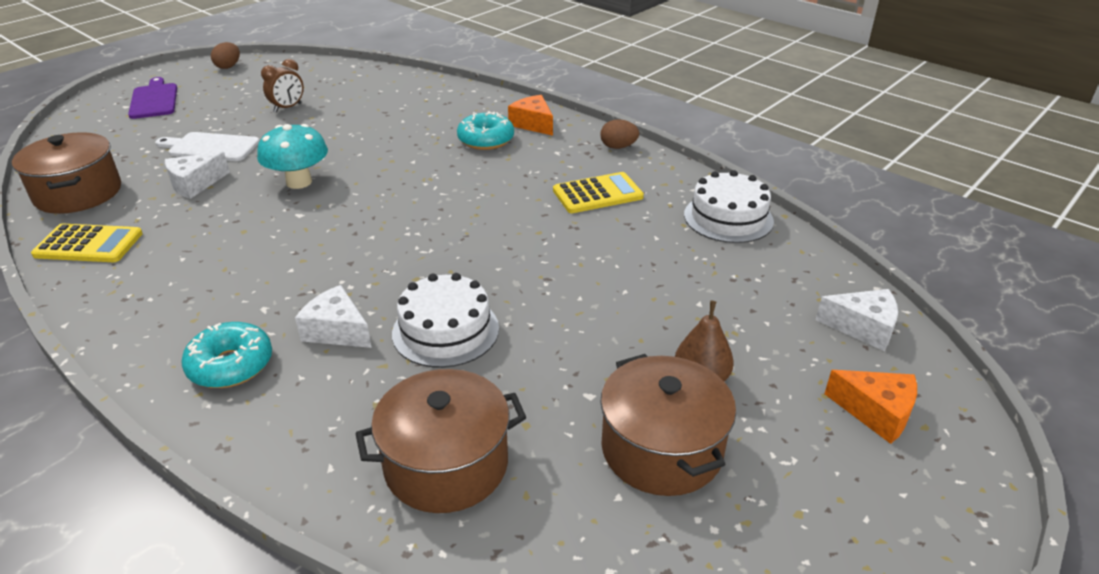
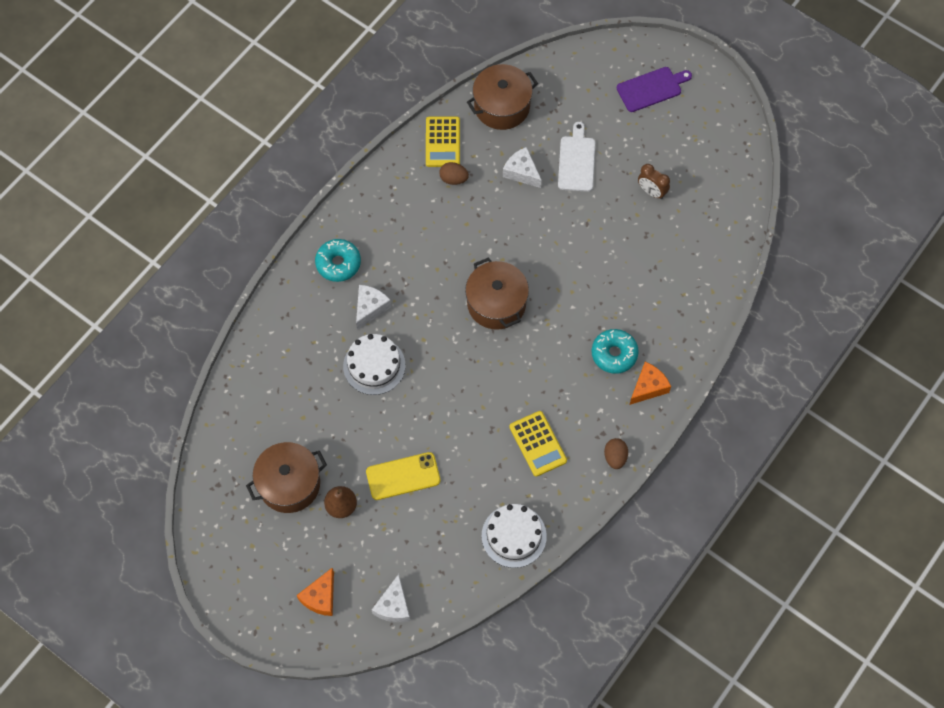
camera: 85 degrees right, 30 degrees up
brown egg [211,42,240,69] -> brown egg moved to [439,162,469,185]
turquoise mushroom [257,124,328,189] -> none
brown pot [355,369,526,513] -> brown pot moved to [465,257,529,330]
none -> yellow phone [366,452,441,500]

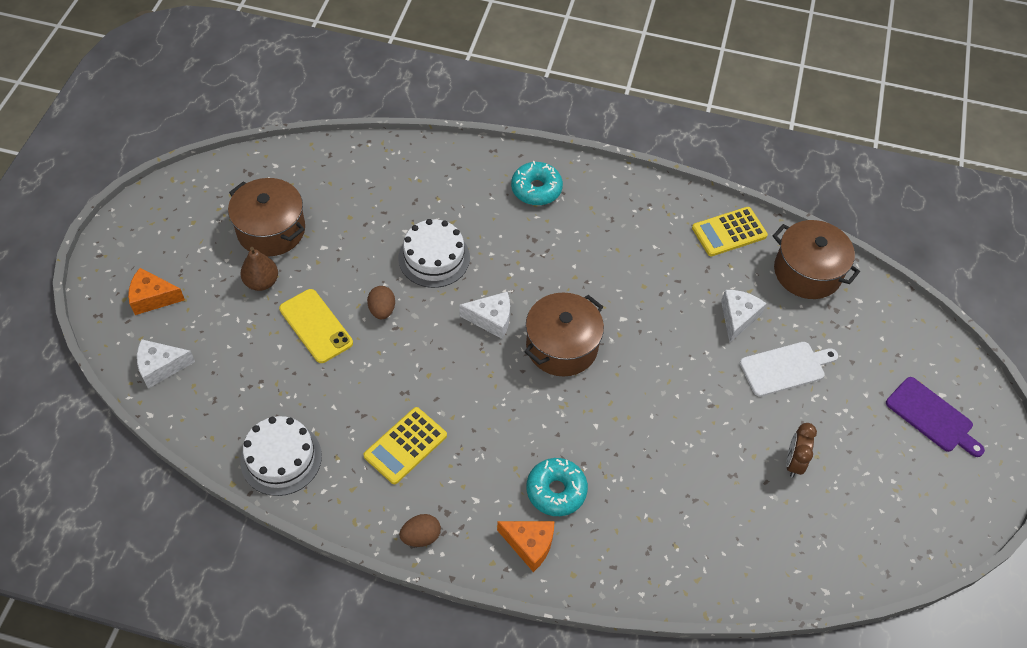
camera: 65 degrees right, 10 degrees down
white cheese [356,285,391,330] -> white cheese moved to [460,292,510,339]
brown egg [439,162,469,185] -> brown egg moved to [367,286,395,319]

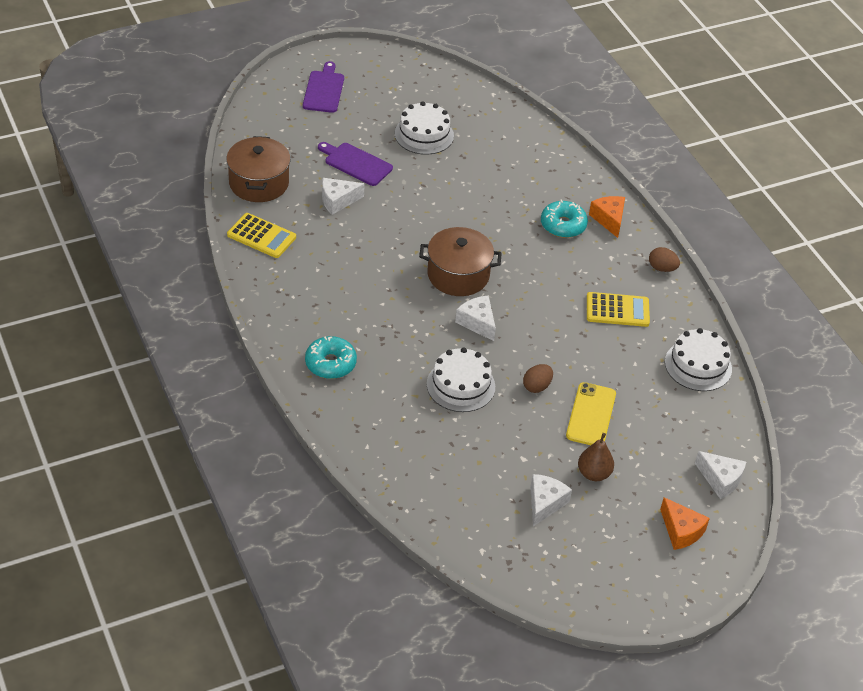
camera: 130 degrees left, 10 degrees down
brown pot [228,178,305,256] -> white cheese [530,474,572,527]
white cutting board [740,342,838,397] -> purple cutting board [318,142,393,186]
brown clock [786,423,817,478] -> white cake [395,101,454,155]

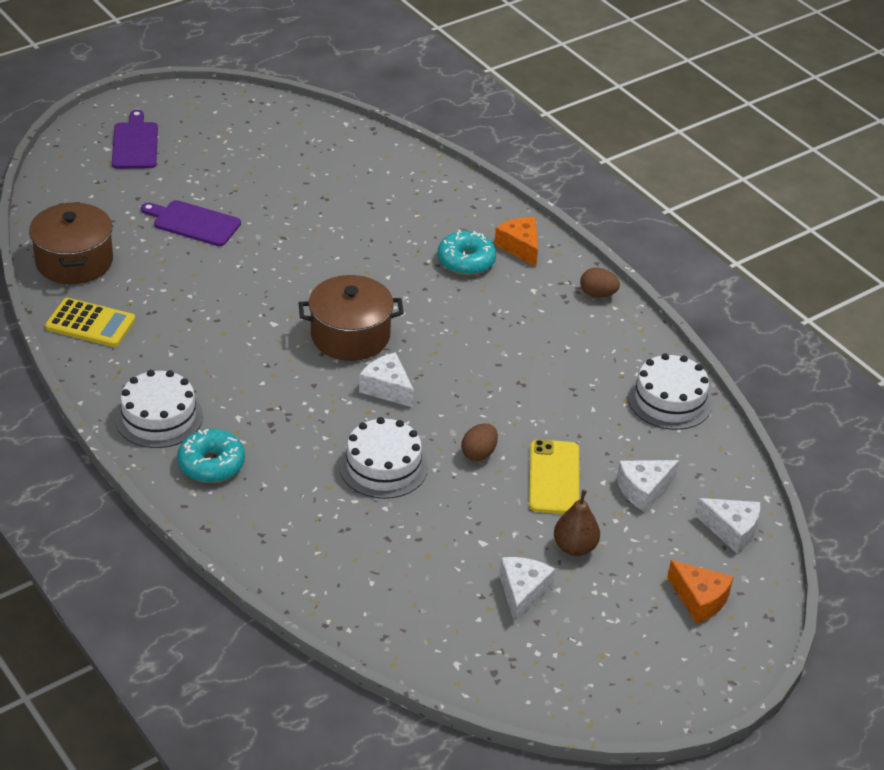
camera: 10 degrees left, 5 degrees down
white cheese [322,178,365,215] -> white cheese moved to [617,460,679,512]
white cake [395,101,454,155] -> white cake moved to [115,370,203,448]
yellow calculator [587,292,650,327] -> none

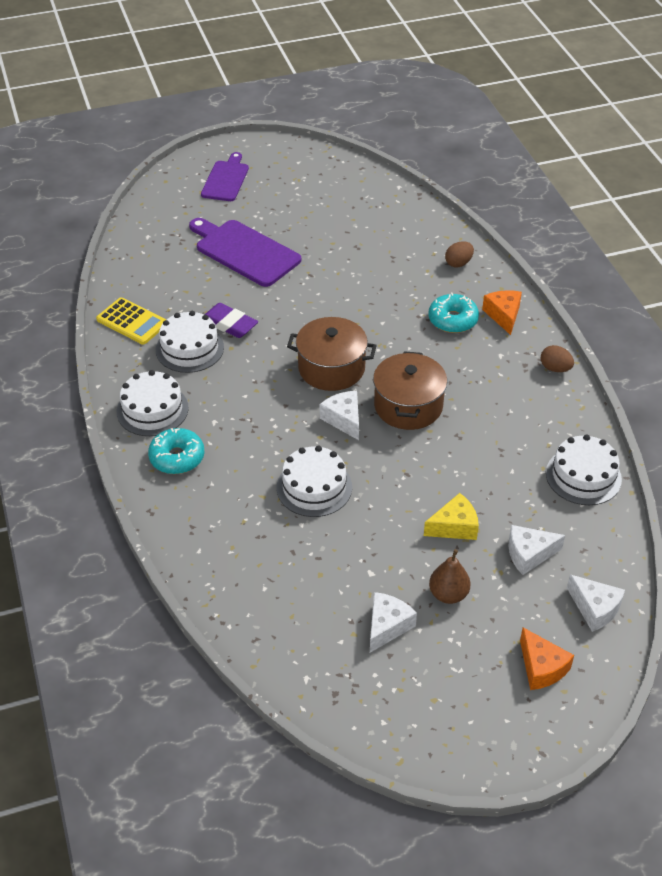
camera: 20 degrees right, 5 degrees up
brown pot [29,202,113,284] -> brown pot moved to [373,351,447,430]
purple cutting board [141,200,241,246] -> purple cutting board [189,218,301,287], size x1.53
brown egg [461,423,498,461] -> brown egg moved to [445,241,474,267]
yellow phone [529,439,579,514] -> yellow cheese [424,493,479,540]
none -> white cake [156,311,224,373]
none -> purple eraser [204,303,258,338]

